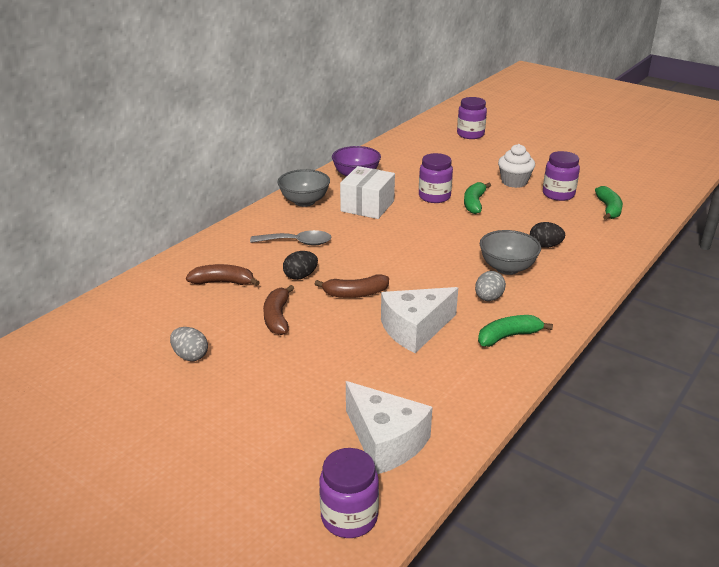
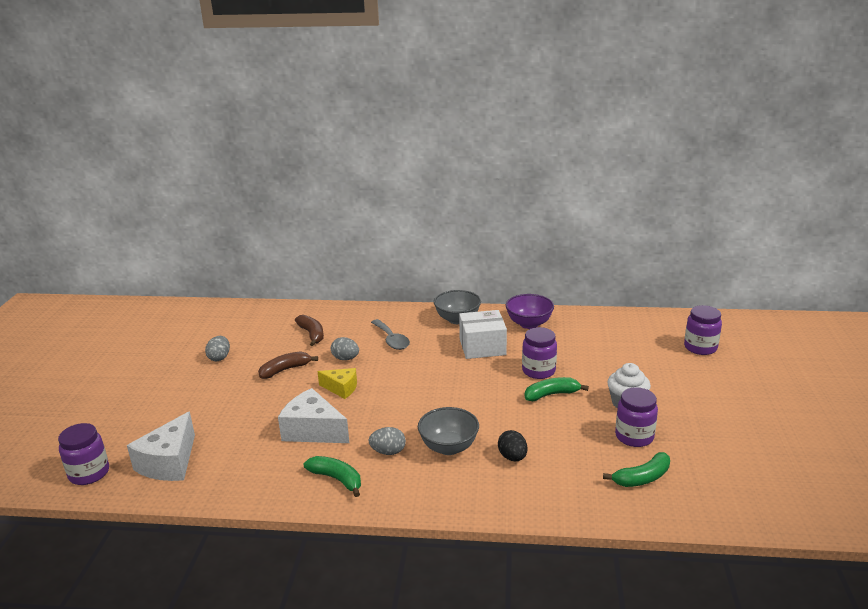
camera: 60 degrees right, 5 degrees down
black egg [283,251,318,280] -> grey egg [331,337,359,360]
brown banana [315,274,389,298] -> yellow cheese [317,368,357,399]

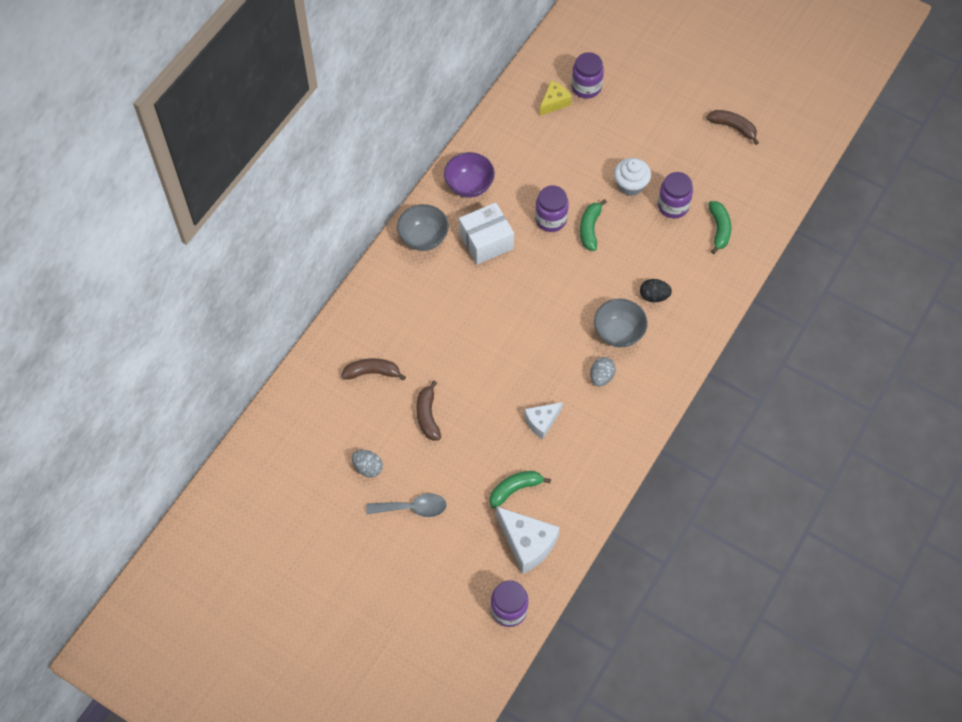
camera: 65 degrees left, 35 degrees up
white cheese [278,388,349,443] -> white cheese [524,402,563,439], size x0.61
green banana [304,456,361,497] -> green banana moved to [489,471,551,508]
yellow cheese [317,368,357,399] -> yellow cheese moved to [539,81,572,116]
grey egg [331,337,359,360] -> none
grey spoon [371,319,410,350] -> grey spoon moved to [366,493,447,517]
white box [459,310,507,359] -> white box turned 45 degrees clockwise [459,202,514,265]
none -> brown banana [706,110,759,145]

